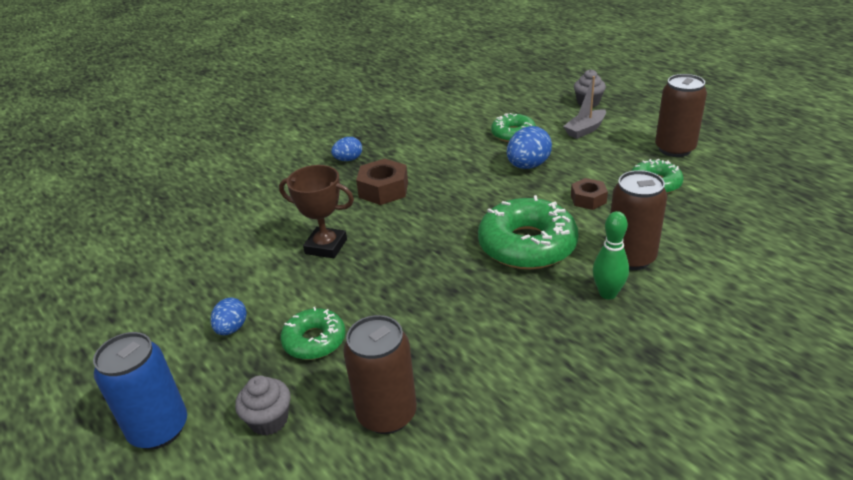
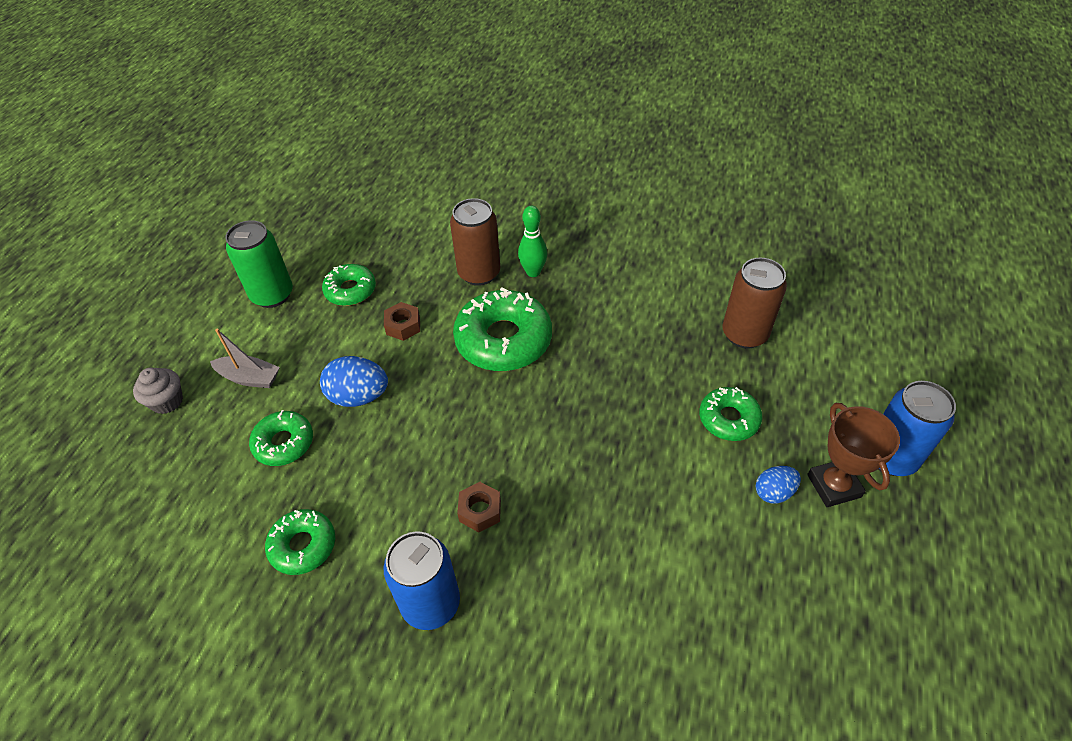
camera: 125 degrees left, 15 degrees up
grey cupcake [235,375,291,436] -> none
brown trophy [279,165,354,258] -> brown trophy moved to [807,403,900,507]
blue egg [331,137,362,161] -> blue can [384,532,460,630]
brown nut [356,159,408,205] -> brown nut [457,482,501,532], size x0.64
brown can [655,74,707,157] -> green can [225,220,293,308]
none -> green donut [265,509,335,575]

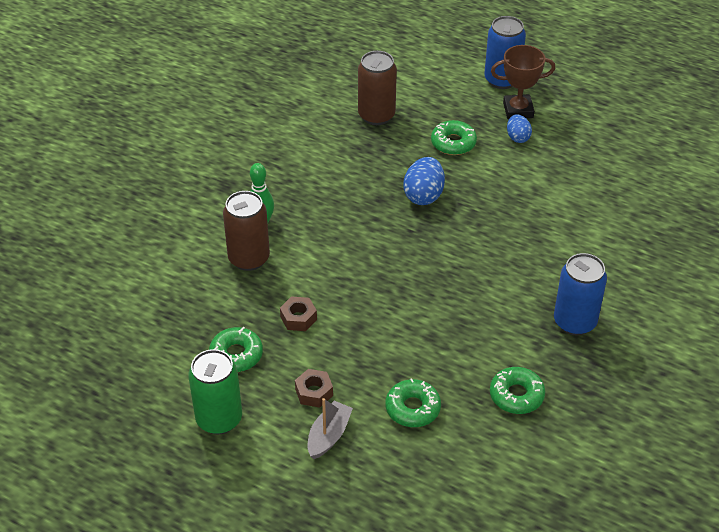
camera: 80 degrees left, 5 degrees down
grey cupcake [133,367,183,414] -> none
blue egg [320,356,388,407] -> blue egg moved to [403,157,445,205]
green donut [453,287,552,371] -> none
brown nut [457,482,501,532] -> brown nut moved to [295,369,333,408]

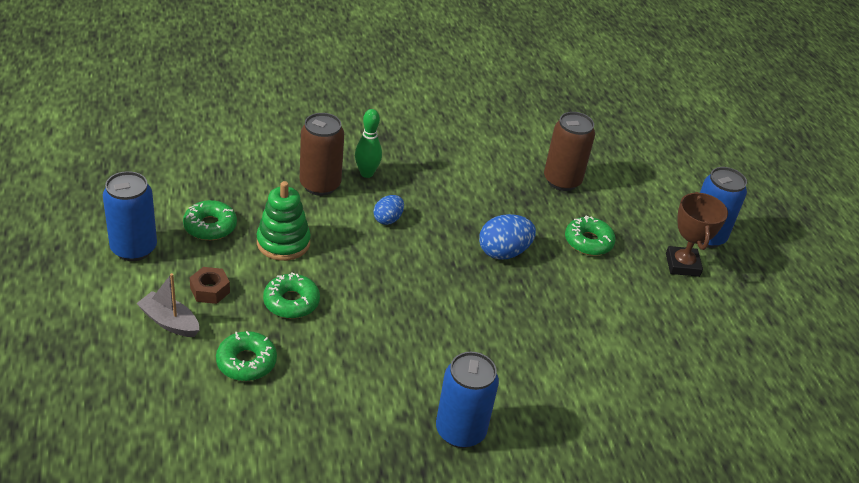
camera: 45 degrees right, 5 degrees down
green can [188,349,242,434] -> blue can [103,171,157,261]
brown nut [280,296,317,331] -> green stacking toy [256,181,311,261]
grey boat [308,398,353,459] -> grey boat turned 135 degrees counterclockwise [136,273,199,337]
green donut [490,367,546,414] -> green donut moved to [263,272,320,319]
brown trophy [491,45,555,119] -> brown trophy turned 45 degrees clockwise [666,192,728,277]
blue egg [507,114,532,143] -> blue egg moved to [374,195,404,225]

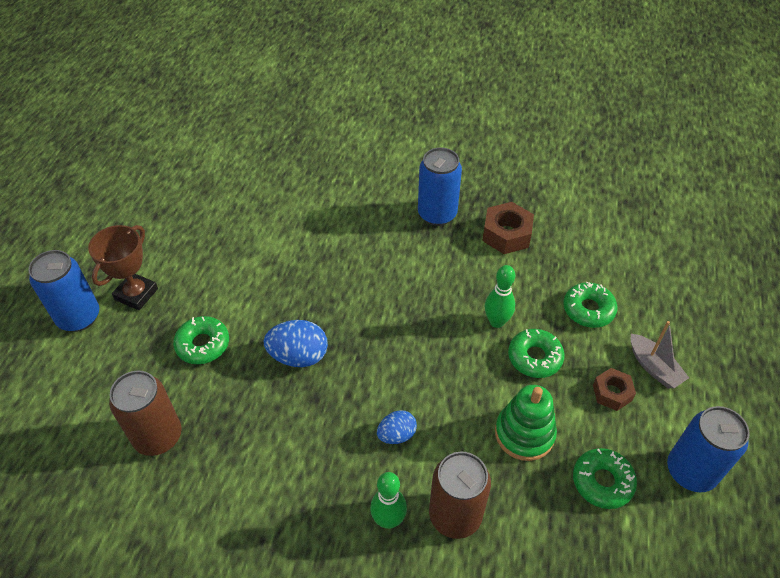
camera: 150 degrees left, 10 degrees up
none -> brown nut [482,202,534,254]
none -> green bowling pin [485,265,515,328]

